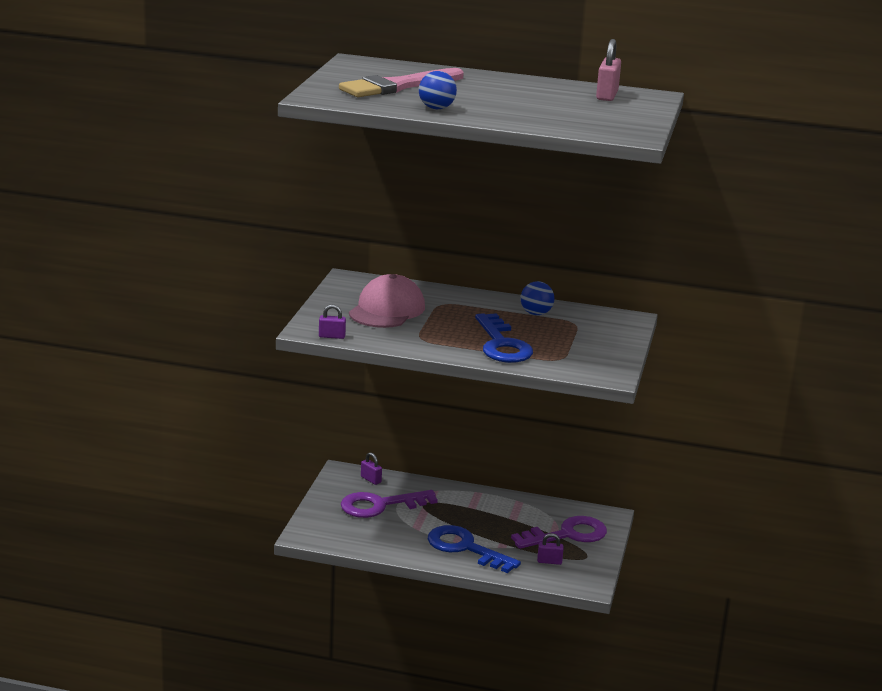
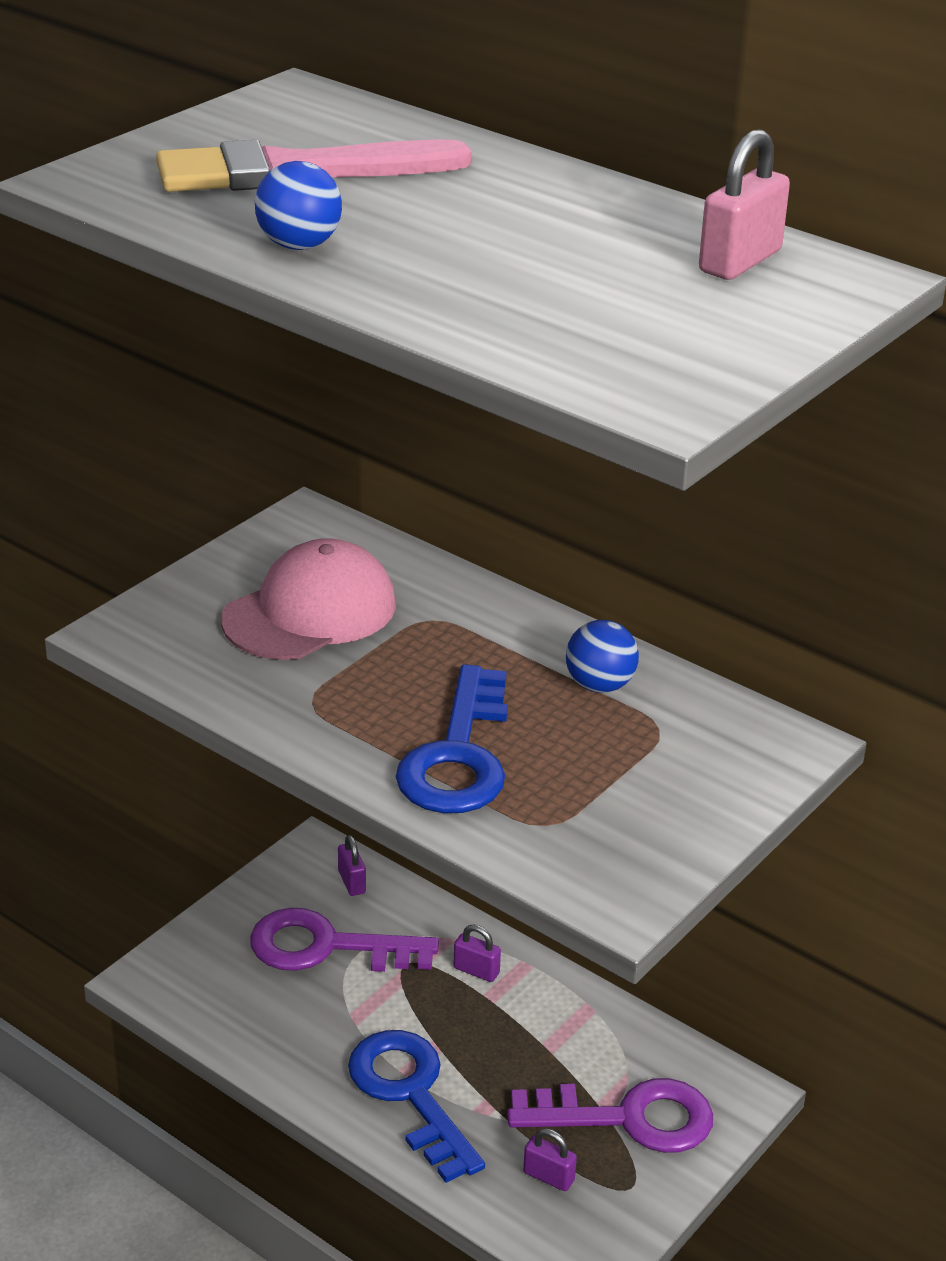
camera: 25 degrees right, 10 degrees up
purple padlock [319,304,346,339] -> purple padlock moved to [454,925,501,982]

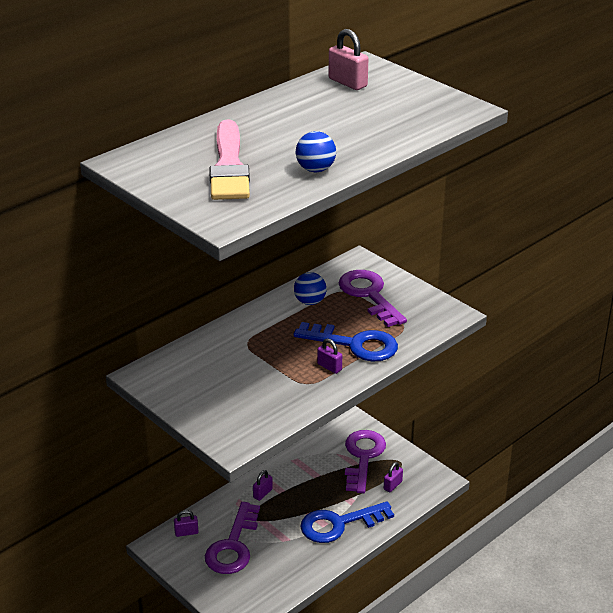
camera: 80 degrees left, 0 degrees up
pink cap [221,538,396,660] -> none
none -> purple padlock [317,338,342,374]
none -> purple key [339,270,407,327]

